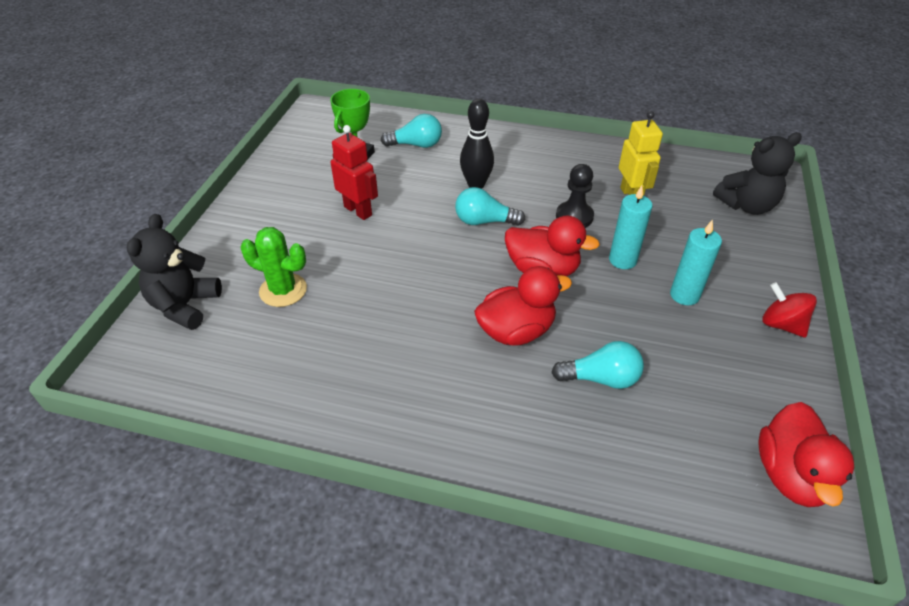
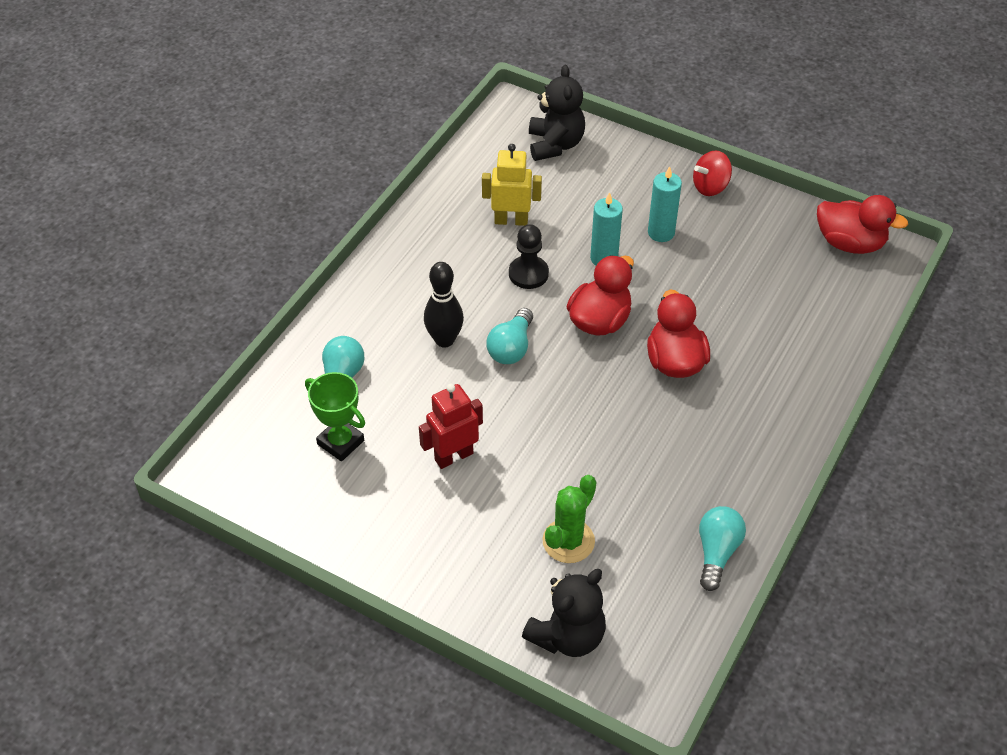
camera: 75 degrees left, 5 degrees up
black teddy bear [127,214,222,330] -> black teddy bear turned 75 degrees counterclockwise [522,569,606,657]
turquoise light bulb [551,341,644,389] -> turquoise light bulb moved to [699,506,746,591]

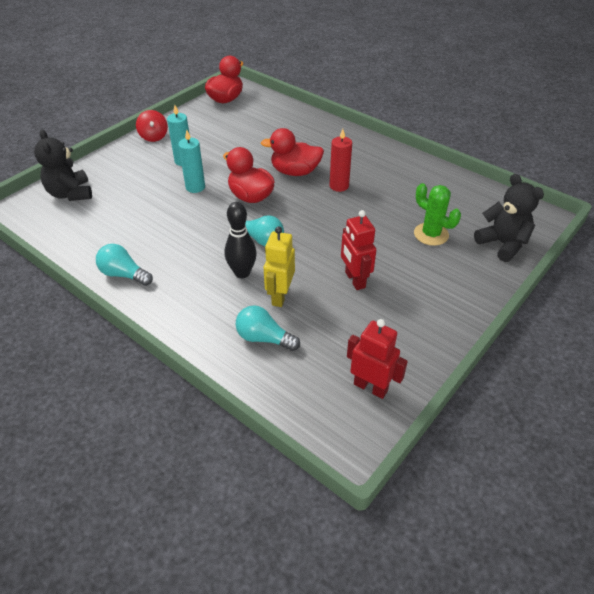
camera: 80 degrees left, 5 degrees down
green trophy [305,372,365,461] -> none
yellow robot [482,144,542,226] -> yellow robot moved to [264,226,295,307]
black pawn [509,224,549,289] -> none
black teddy bear [529,65,585,161] -> black teddy bear turned 120 degrees counterclockwise [34,129,92,201]
turquoise light bulb [699,506,746,591] -> turquoise light bulb moved to [96,244,153,286]
none -> red candle [330,129,352,192]
none -> red robot [347,319,408,399]

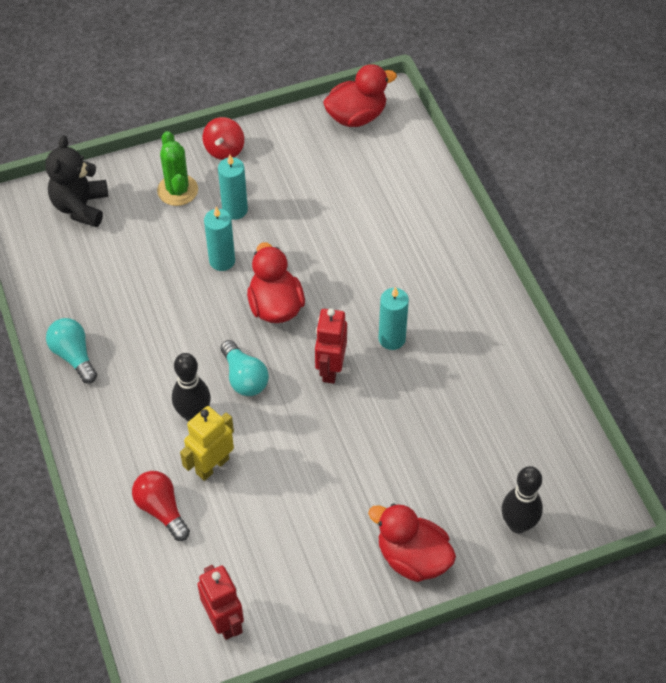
camera: 30 degrees right, 10 degrees up
turquoise light bulb [236,305,300,351] -> red light bulb [132,471,190,541]
red duck [261,128,324,176] -> red duck moved to [368,503,456,582]
red candle [330,129,352,192] -> turquoise candle [378,287,409,350]
red robot [341,210,376,290] -> red robot moved to [315,308,347,384]
green cactus [414,183,461,246] -> green cactus moved to [157,131,198,206]
black teddy bear [474,174,544,262] -> black bowling pin [502,466,543,533]

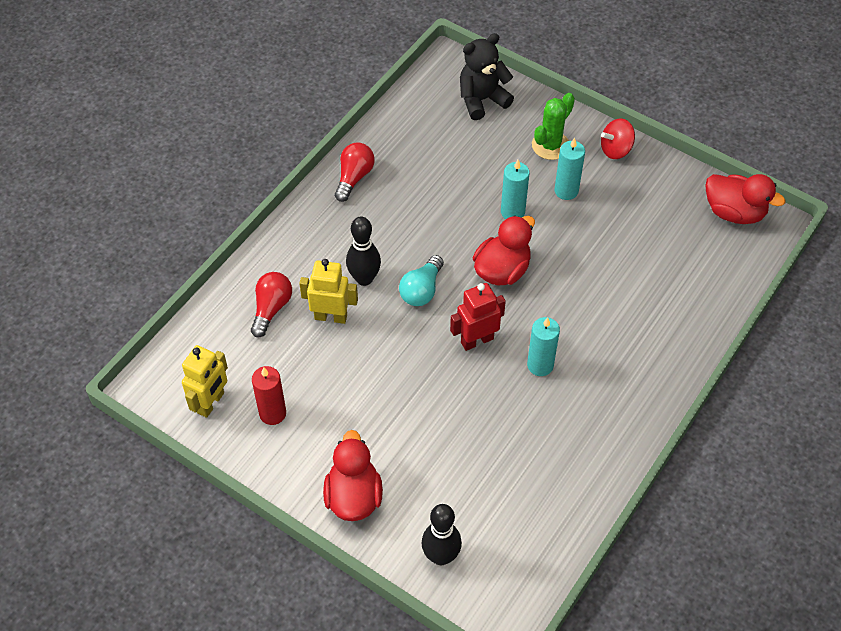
camera: 55 degrees right, 0 degrees up
turquoise light bulb [46,318,97,384] -> red light bulb [335,142,375,202]
red robot [197,565,244,640] -> yellow robot [182,345,228,418]
none -> red candle [252,366,286,425]

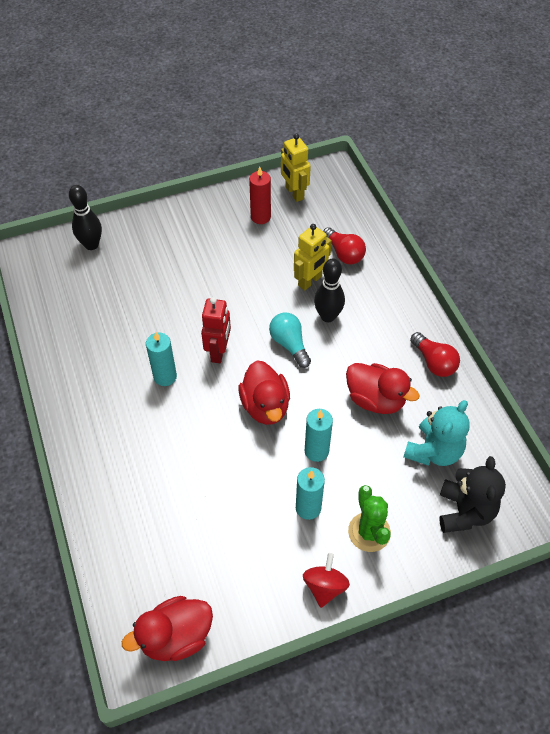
camera: 125 degrees right, 0 degrees up
red duck [323,430,383,521] -> red duck moved to [346,363,420,414]
none -> turquoise teddy bear [404,400,470,466]

